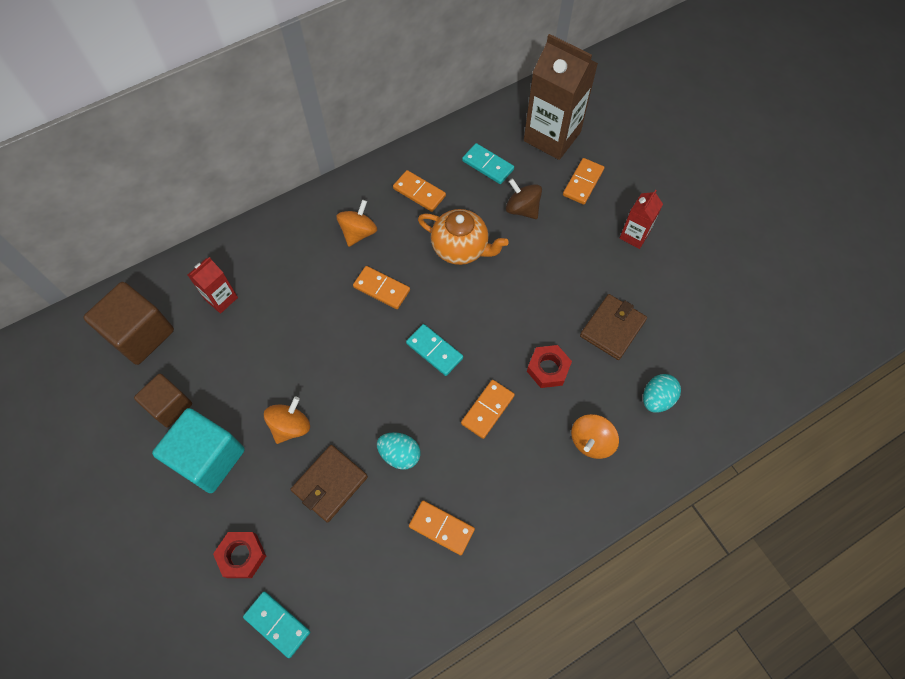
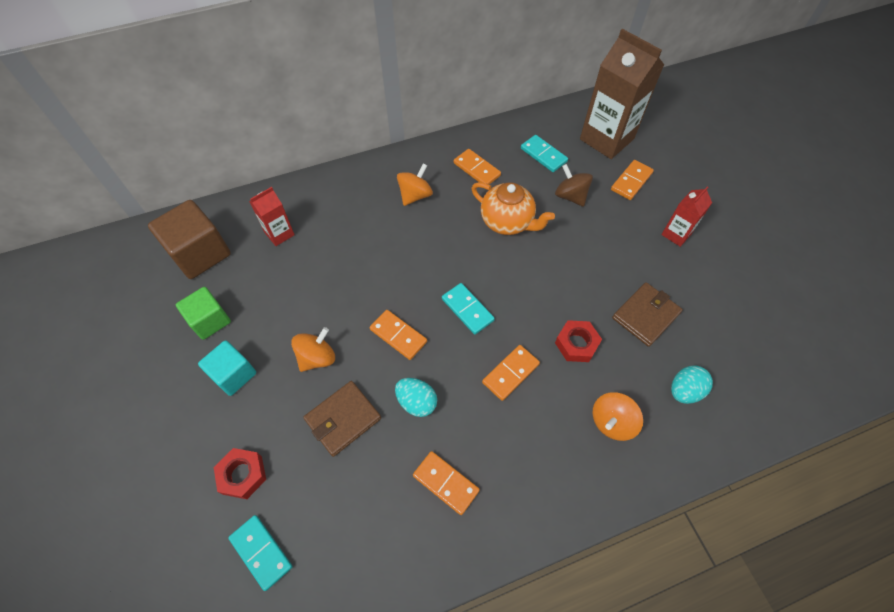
camera: 10 degrees right, 5 degrees down
brown cube [134,374,192,427] -> green cube [176,287,231,340]
turquoise cube [152,408,245,493] -> turquoise cube [198,340,256,396], size x0.64
orange domino [353,266,410,309] -> orange domino moved to [370,310,427,360]

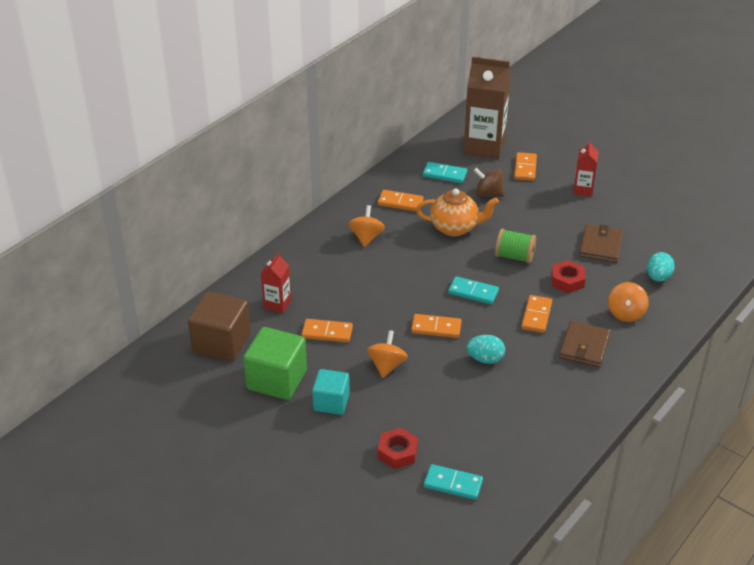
camera: 30 degrees left, 20 degrees down
green cube [176,287,231,340] -> green cube [243,327,307,400], size x1.56
brown wallet [303,381,381,457] -> brown wallet moved to [559,321,611,367]
orange domino [413,451,480,515] -> orange domino moved to [302,319,353,343]
none -> green spool [495,229,536,263]

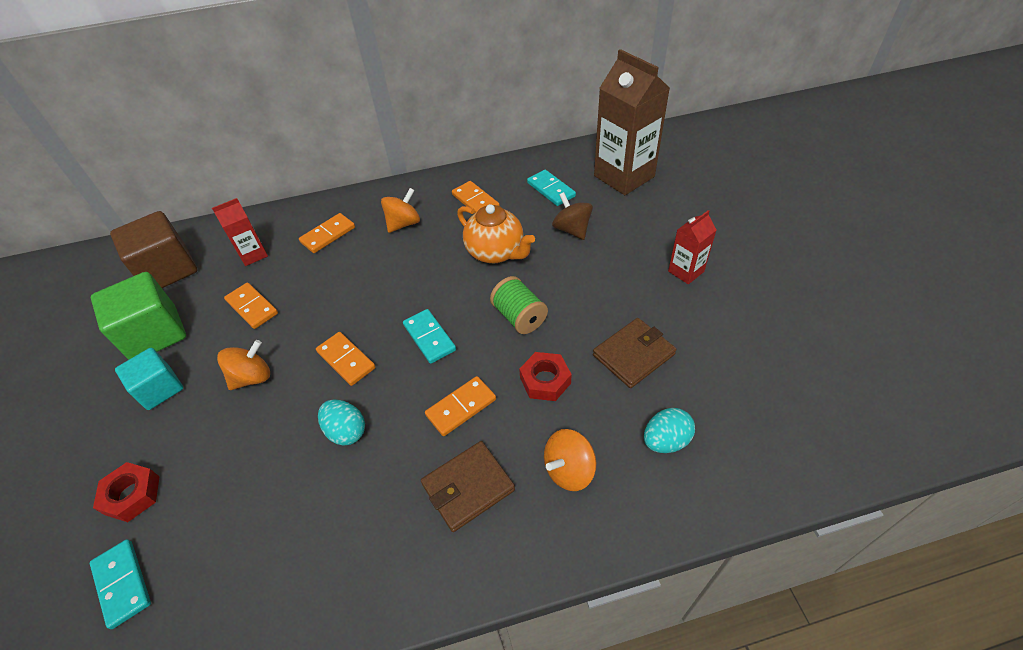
camera: 40 degrees right, 10 degrees up
orange domino [514,152,537,181] -> orange domino moved to [299,213,355,253]

